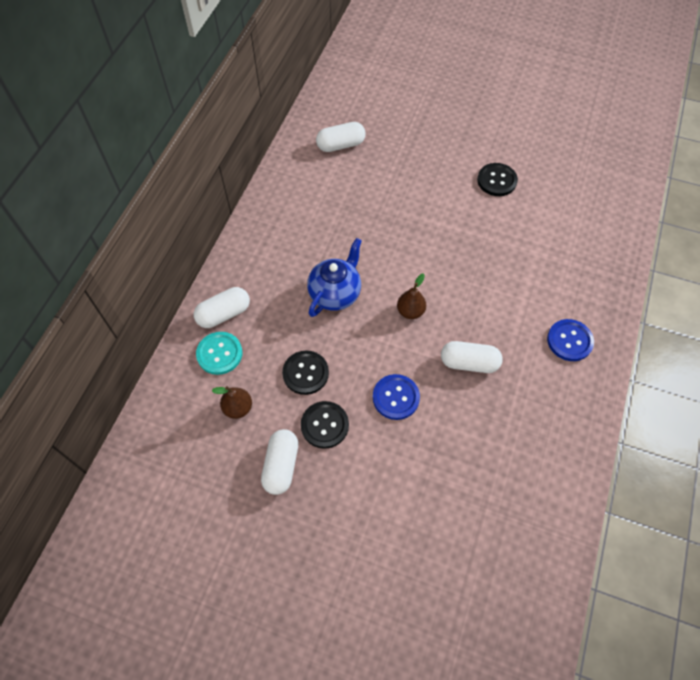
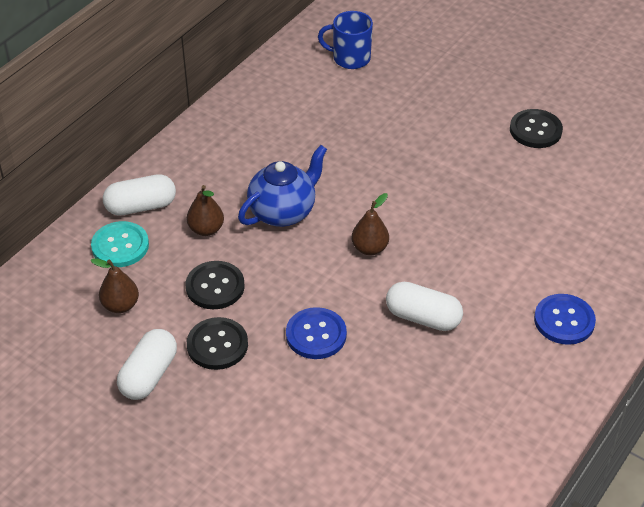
camera: 15 degrees right, 15 degrees down
white capsule [316,122,366,152] -> blue mug [318,11,373,69]
none -> brown pear [187,185,224,236]

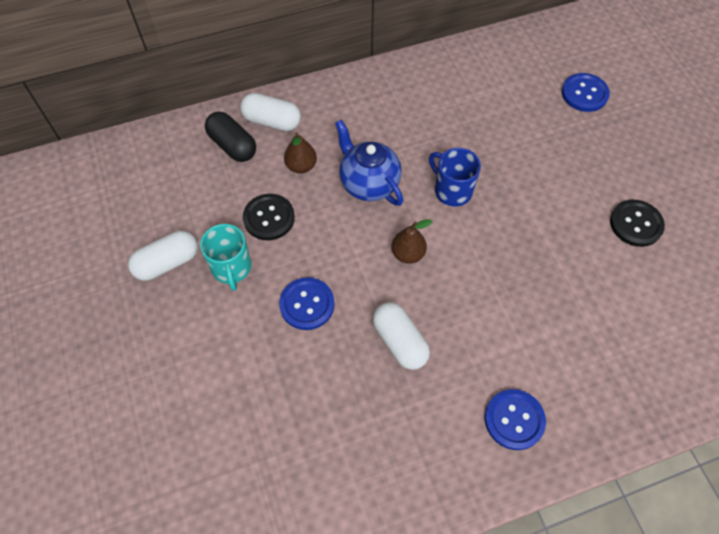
camera: 35 degrees right, 15 degrees up
turquoise button [91,221,149,267] -> black capsule [205,111,256,162]
brown pear [91,258,139,313] -> none
black button [187,317,248,370] -> turquoise mug [200,224,251,291]
blue teapot [238,145,327,227] -> blue teapot turned 120 degrees counterclockwise [335,120,403,206]
blue mug [318,11,373,69] -> blue mug moved to [429,148,481,206]
none -> blue button [562,73,610,112]

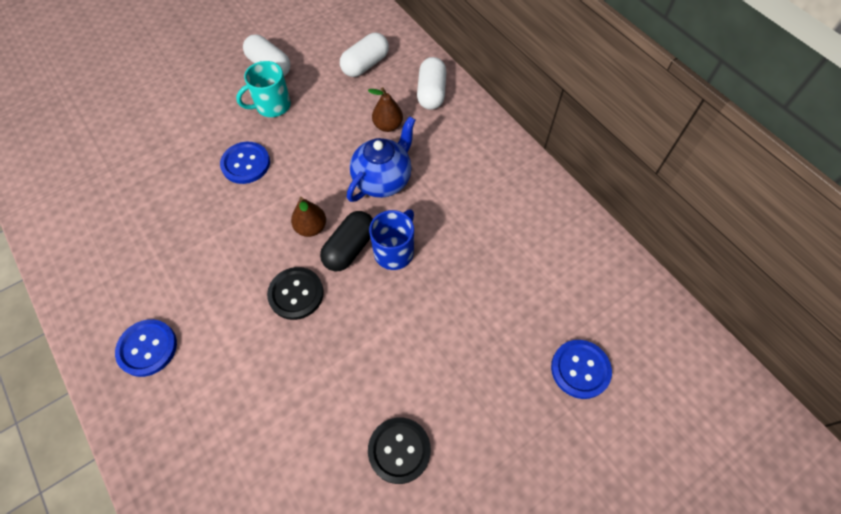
camera: 75 degrees right, 0 degrees up
black capsule [205,111,256,162] -> black capsule moved to [320,211,373,271]
black button [243,194,295,240] -> black button moved to [267,267,324,320]
white capsule [372,302,430,370] -> white capsule moved to [340,33,389,77]

